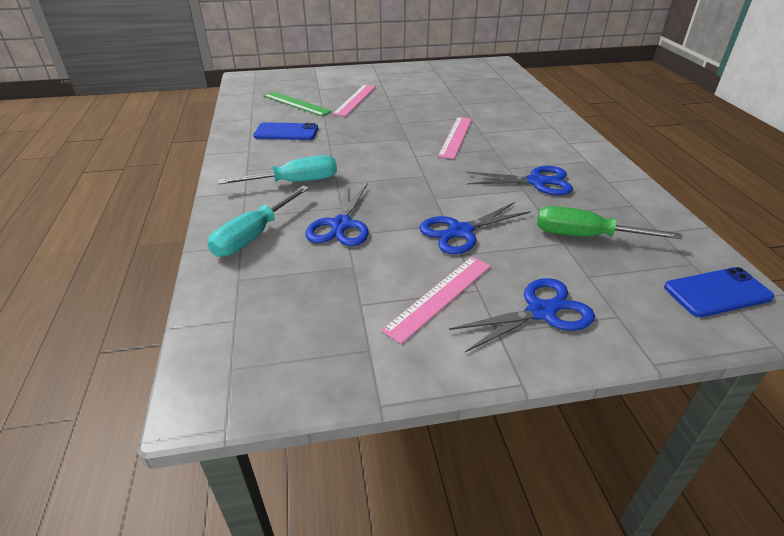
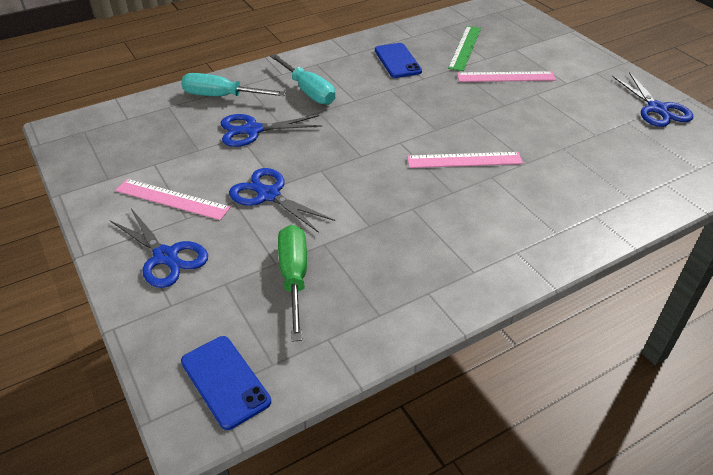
camera: 70 degrees right, 5 degrees up
blue scissors [466,166,573,195] -> blue scissors moved to [612,72,693,127]

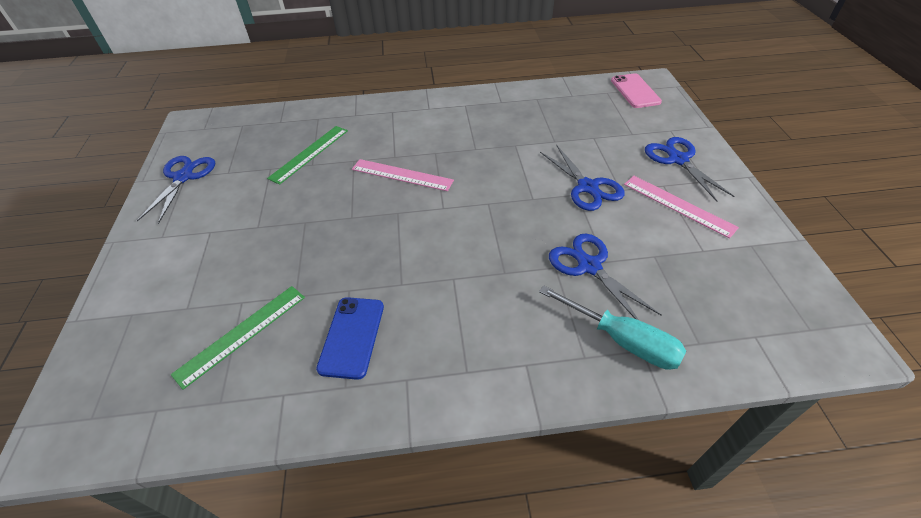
camera: 155 degrees left, 5 degrees up
blue phone [181,336,271,430] -> pink phone [611,73,662,108]
blue scissors [221,114,322,147] -> blue scissors turned 135 degrees counterclockwise [549,233,661,320]
turquoise screwdriver [270,54,335,105] -> none
green screwdriver [278,225,307,342] -> none
pink ruler [457,71,556,82] -> none
none -> green ruler [267,126,348,185]

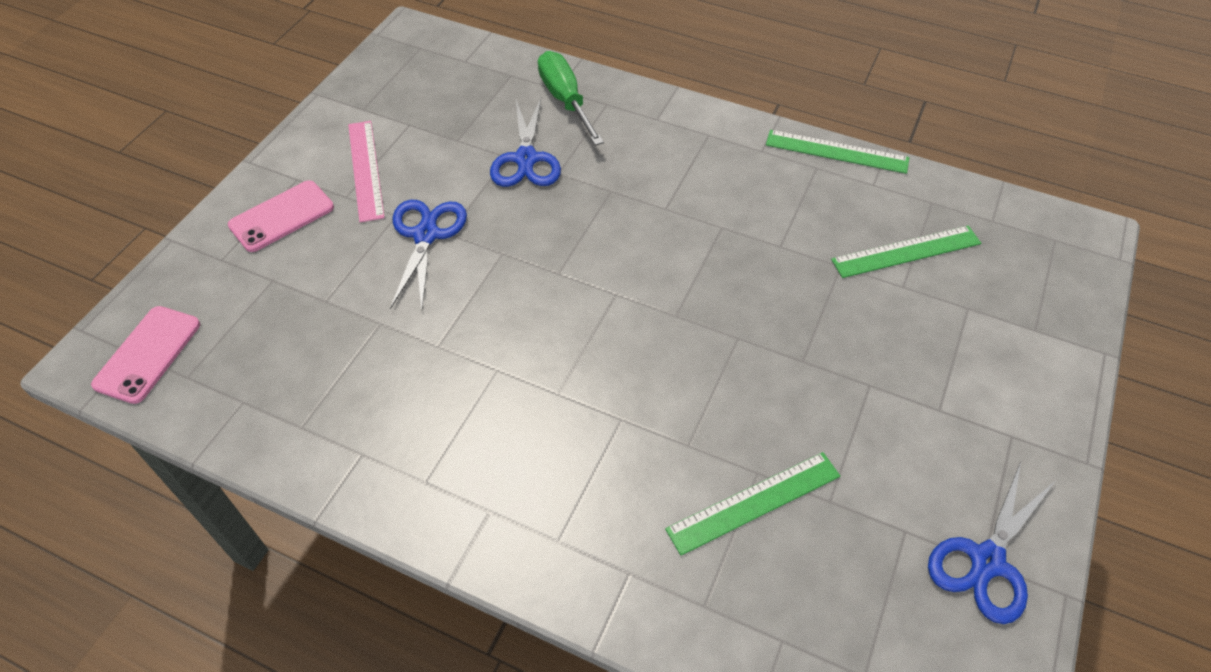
camera: 150 degrees left, 5 degrees up
blue phone [316,297,384,380] -> none
pink ruler [352,159,454,191] -> none
turquoise screwdriver [539,285,686,370] -> green screwdriver [538,51,604,146]
blue scissors [645,137,735,201] -> pink phone [228,180,334,252]
none -> green ruler [766,130,909,174]

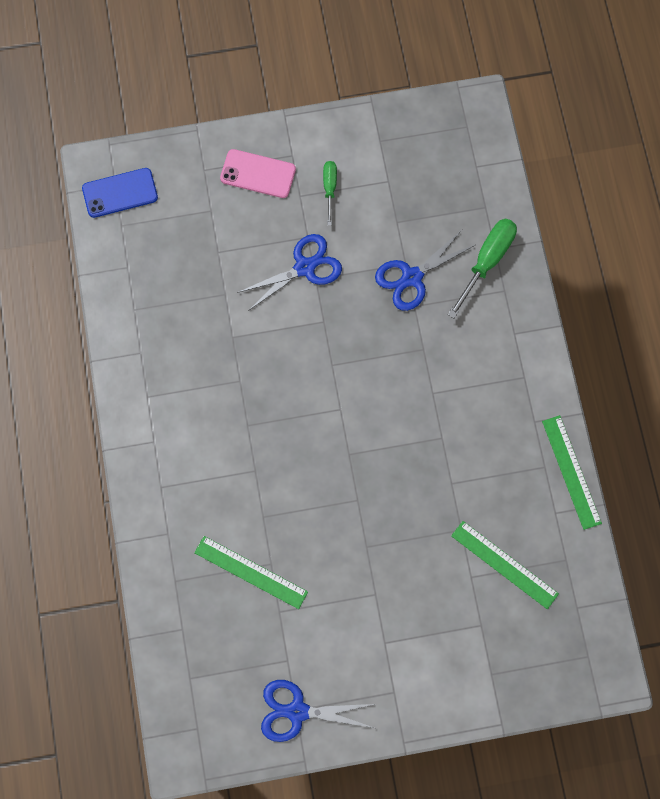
camera: 55 degrees right, 20 degrees up
pink phone [91,306,200,404] -> blue phone [82,168,158,218]
pink ruler [348,121,385,222] -> green screwdriver [323,161,337,226]

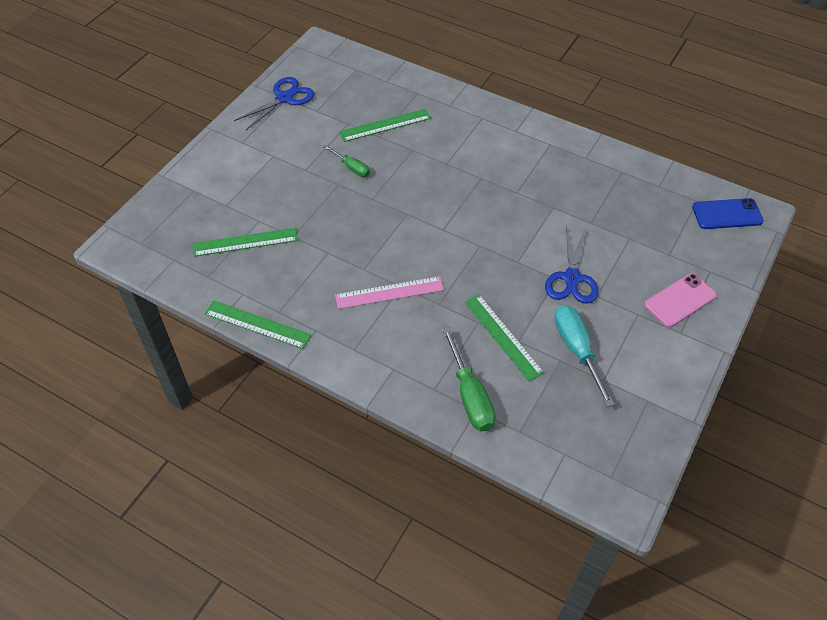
camera: 130 degrees right, 20 degrees down
blue phone [82,168,158,218] -> blue phone turned 60 degrees clockwise [692,198,764,229]
green screwdriver [323,161,337,226] -> green screwdriver moved to [324,145,370,177]
blue scissors [375,230,475,311] -> green ruler [465,294,544,381]
none -> pink ruler [335,276,444,309]
none -> turquoise screwdriver [554,305,615,407]

